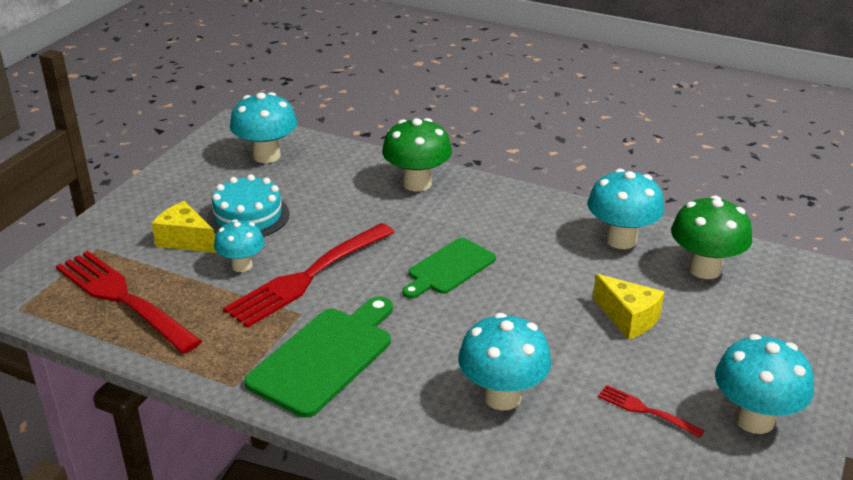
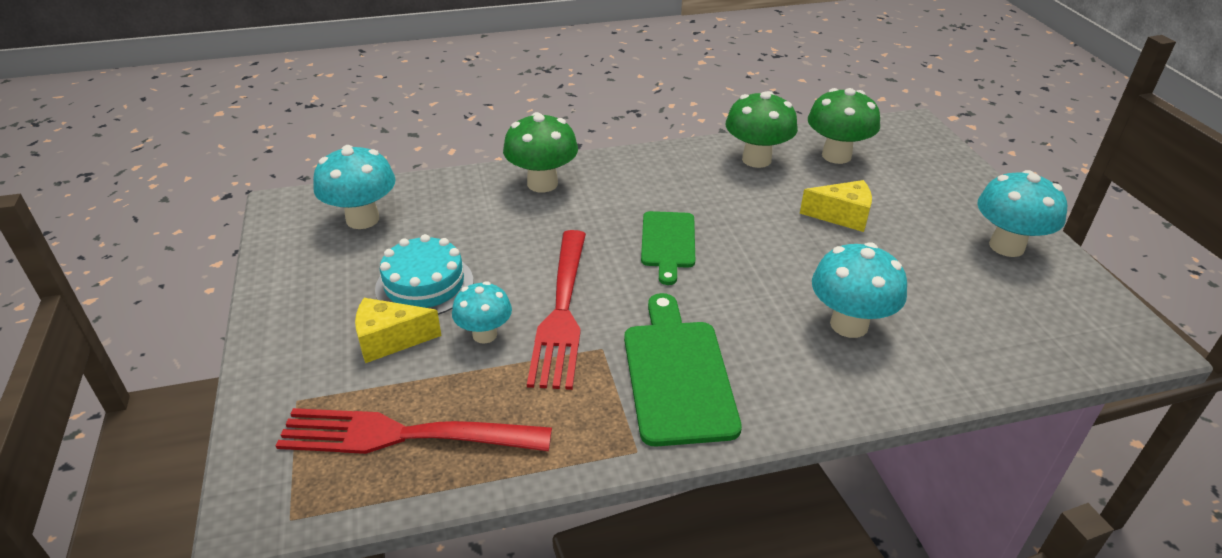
camera: 40 degrees left, 5 degrees up
turquoise mushroom [587,169,664,249] -> green mushroom [725,91,798,168]
red fork [598,385,705,438] -> none

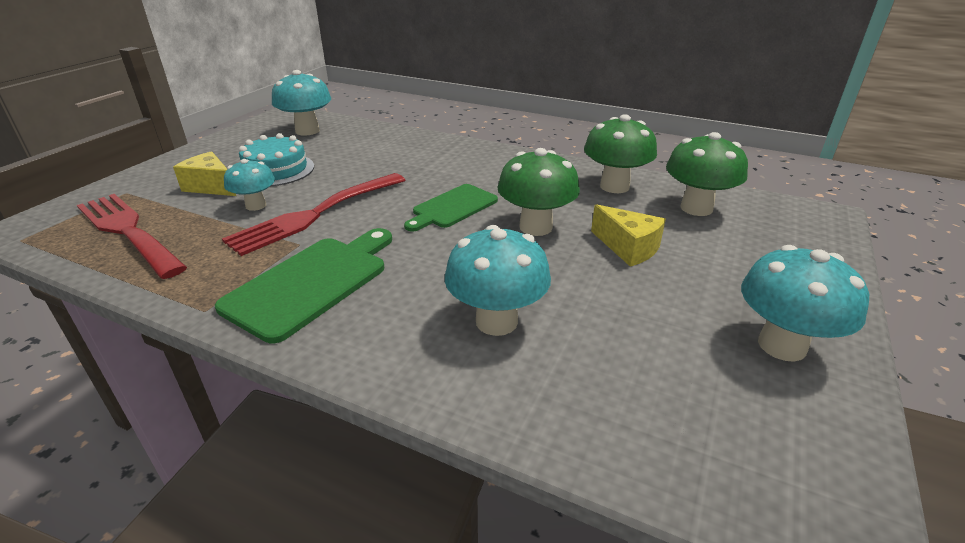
camera: 40 degrees right, 5 degrees down
green mushroom [503,112,578,193] -> green mushroom moved to [497,148,580,236]

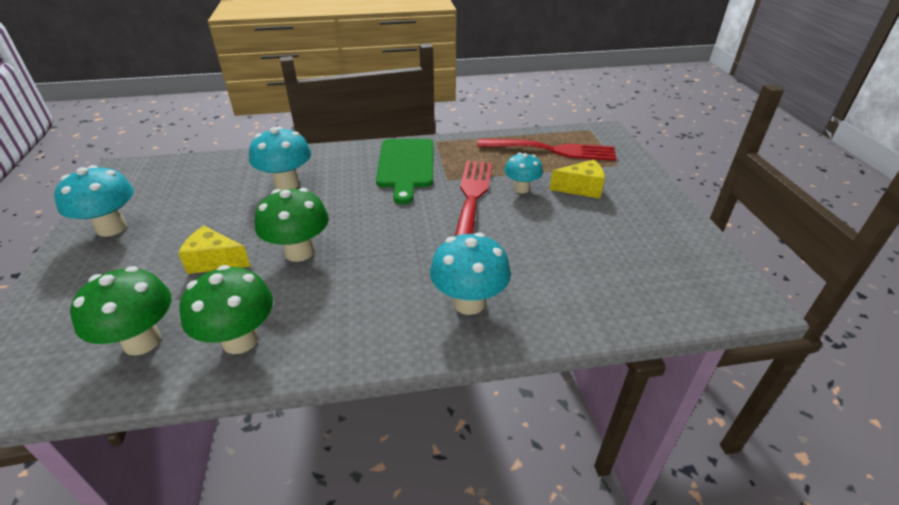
camera: 145 degrees right, 5 degrees up
turquoise cake [239,133,314,186] -> none
turquoise mushroom [272,70,331,136] -> turquoise mushroom moved to [430,232,511,315]
green cutting board [404,184,498,232] -> none

